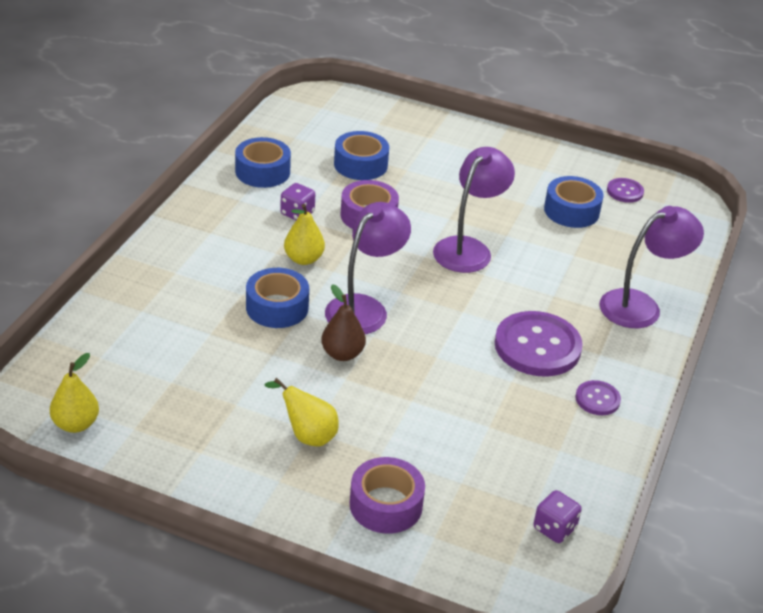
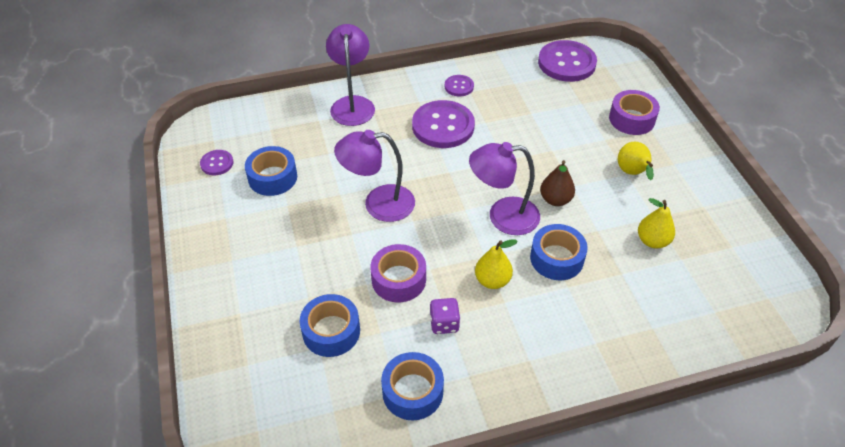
camera: 125 degrees left, 10 degrees up
yellow pear [50,353,99,433] -> yellow pear moved to [638,198,675,249]
purple dice [533,490,582,543] -> purple button [538,40,597,82]
purple lamp [599,206,704,328] -> purple lamp turned 60 degrees clockwise [326,24,375,126]

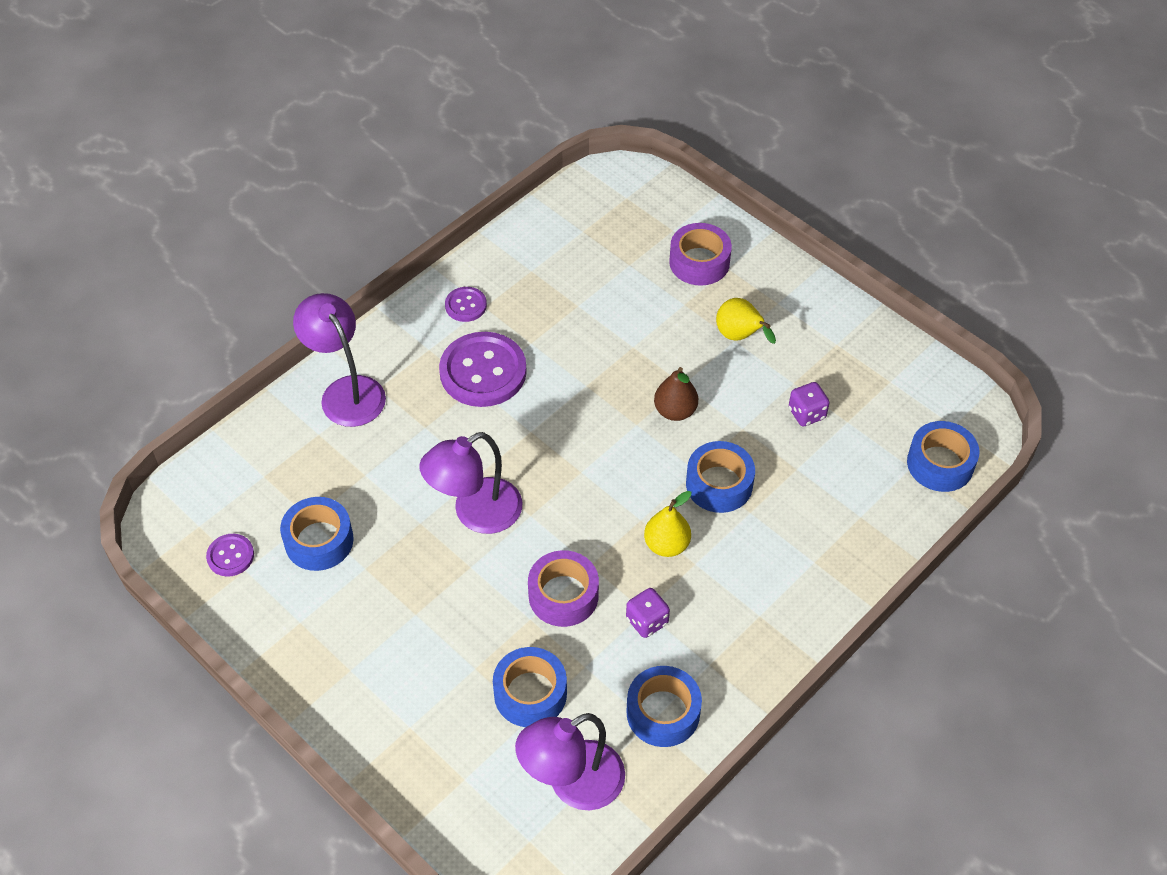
camera: 30 degrees left, 5 degrees up
purple lamp [469,142,540,235] -> purple lamp moved to [515,713,625,810]
purple button [538,40,597,82] -> none
yellow pear [638,198,675,249] -> purple dice [789,382,830,426]
none -> blue tape [907,421,979,492]

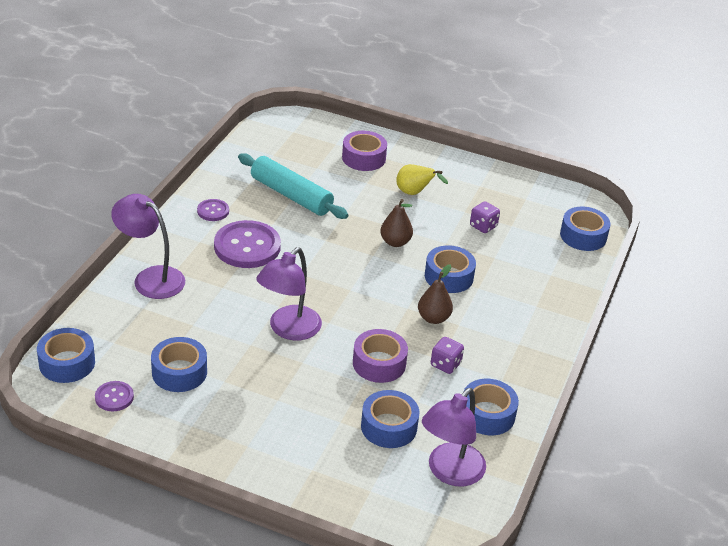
camera: 25 degrees left, 15 degrees down
yellow pear [644,491,691,557] -> brown pear [418,264,453,324]
none -> blue tape [37,328,95,383]
none -> turquoise rolling pin [238,153,348,219]

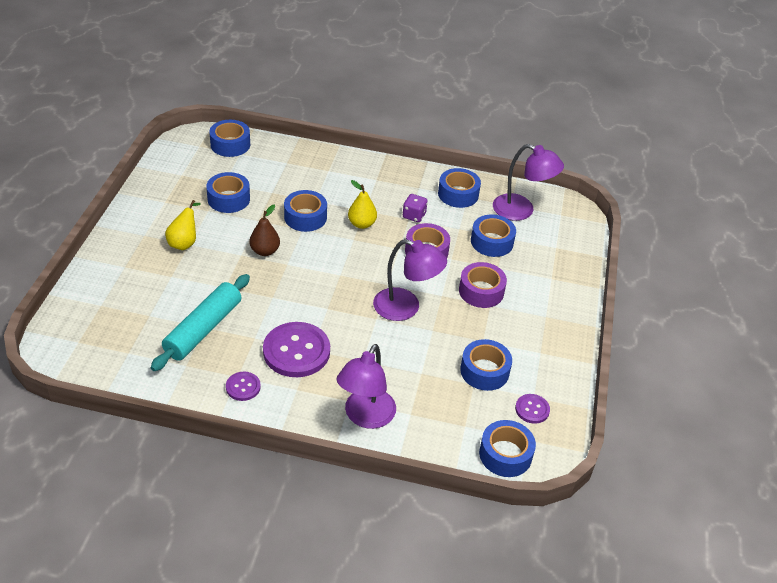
camera: 100 degrees left, 5 degrees up
purple tape [342,131,387,171] -> purple tape moved to [459,262,507,308]
brown pear [418,264,453,324] -> yellow pear [348,180,377,229]
purple dice [470,201,500,233] -> blue tape [206,172,250,213]

